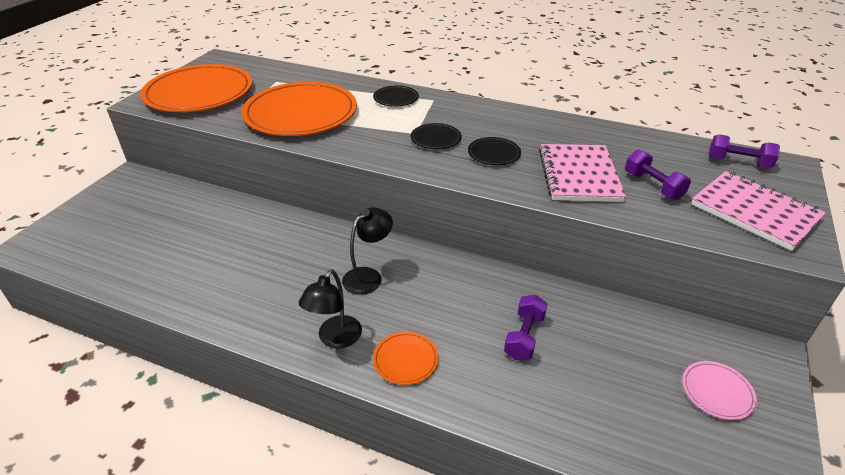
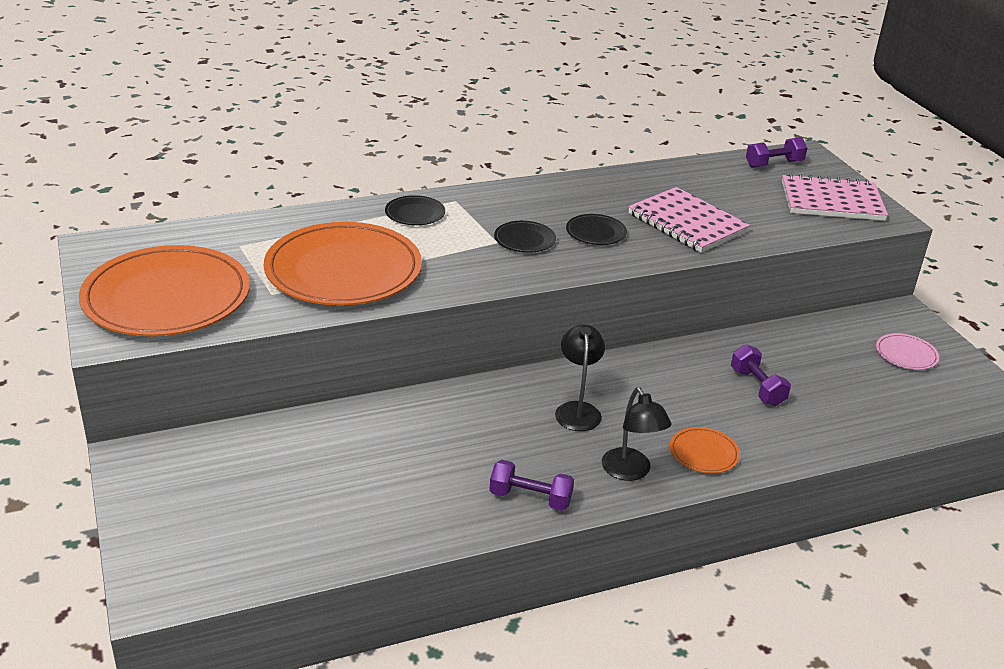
camera: 45 degrees left, 5 degrees down
purple dumbbell [625,149,691,200] -> purple dumbbell moved to [490,460,574,511]

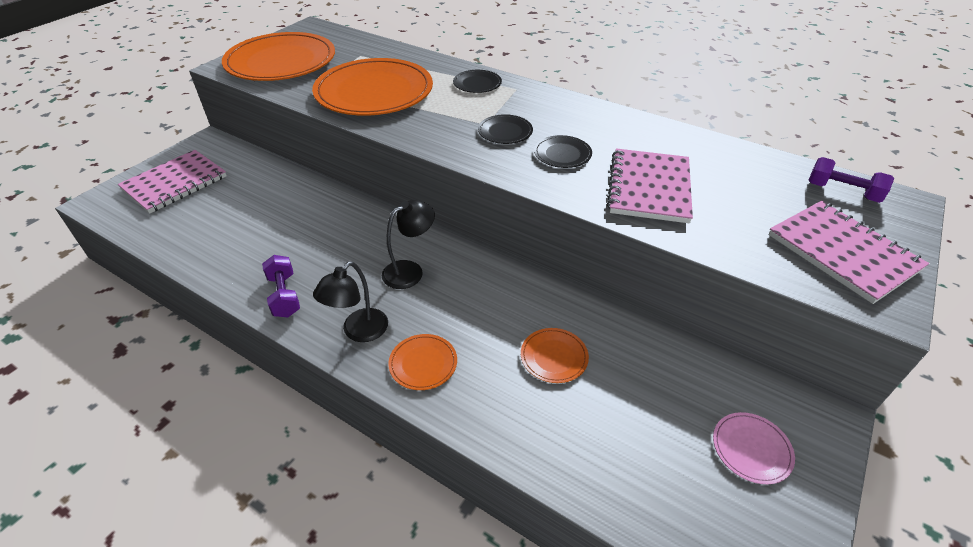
camera: 55 degrees right, 10 degrees up
purple dumbbell [731,344,791,406] -> orange plate [521,328,589,383]
none -> pink notebook [118,150,227,214]

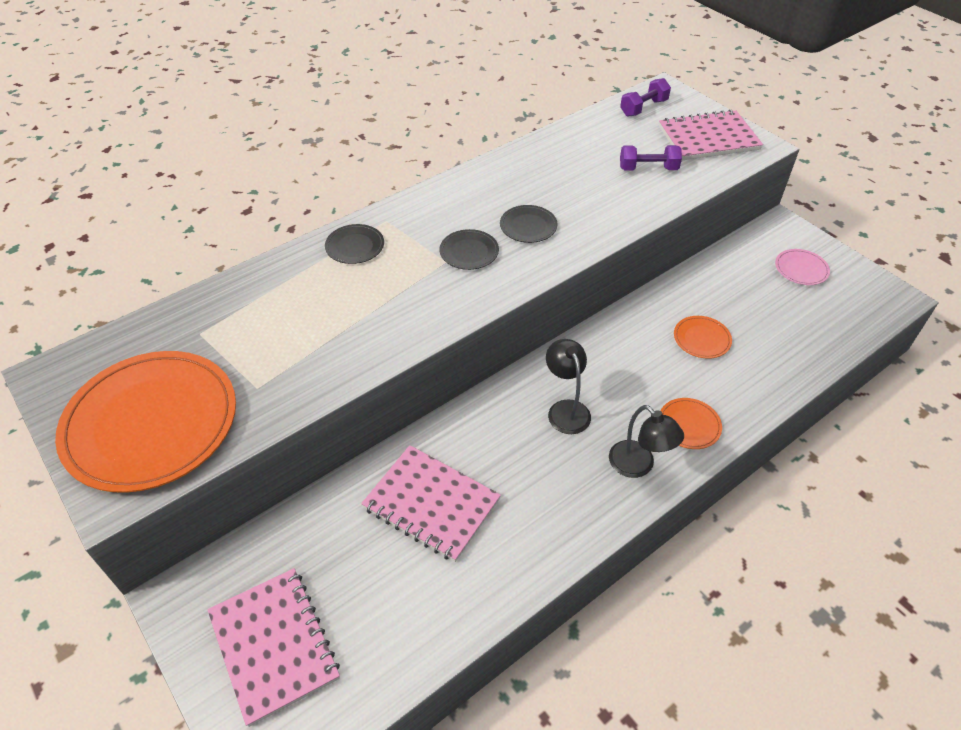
camera: 70 degrees left, 5 degrees up
purple dumbbell [262,255,300,317] -> purple dumbbell moved to [620,145,682,171]
orange plate [312,58,433,116] -> none
pink notebook [607,149,693,223] -> pink notebook moved to [361,445,501,562]

